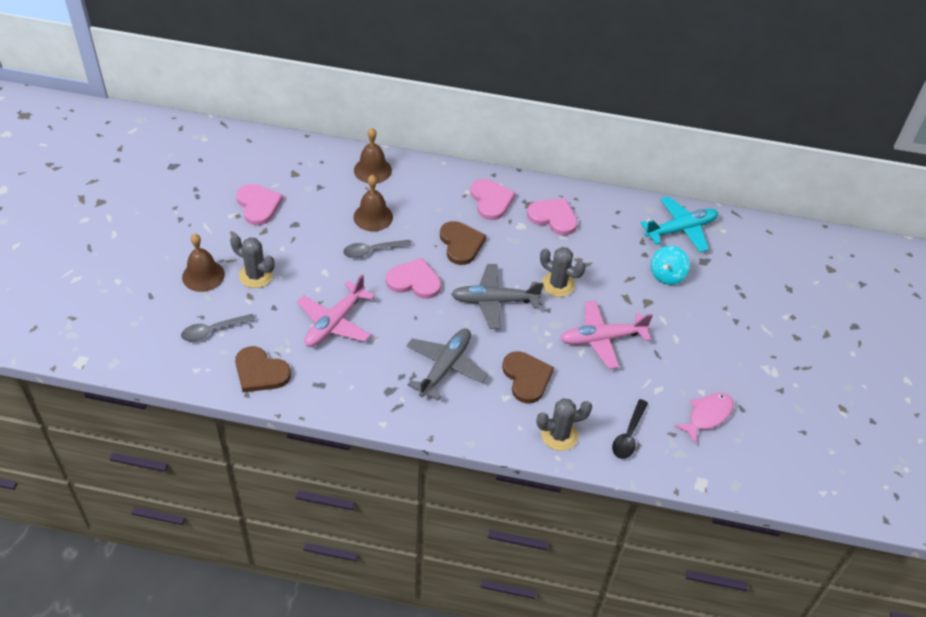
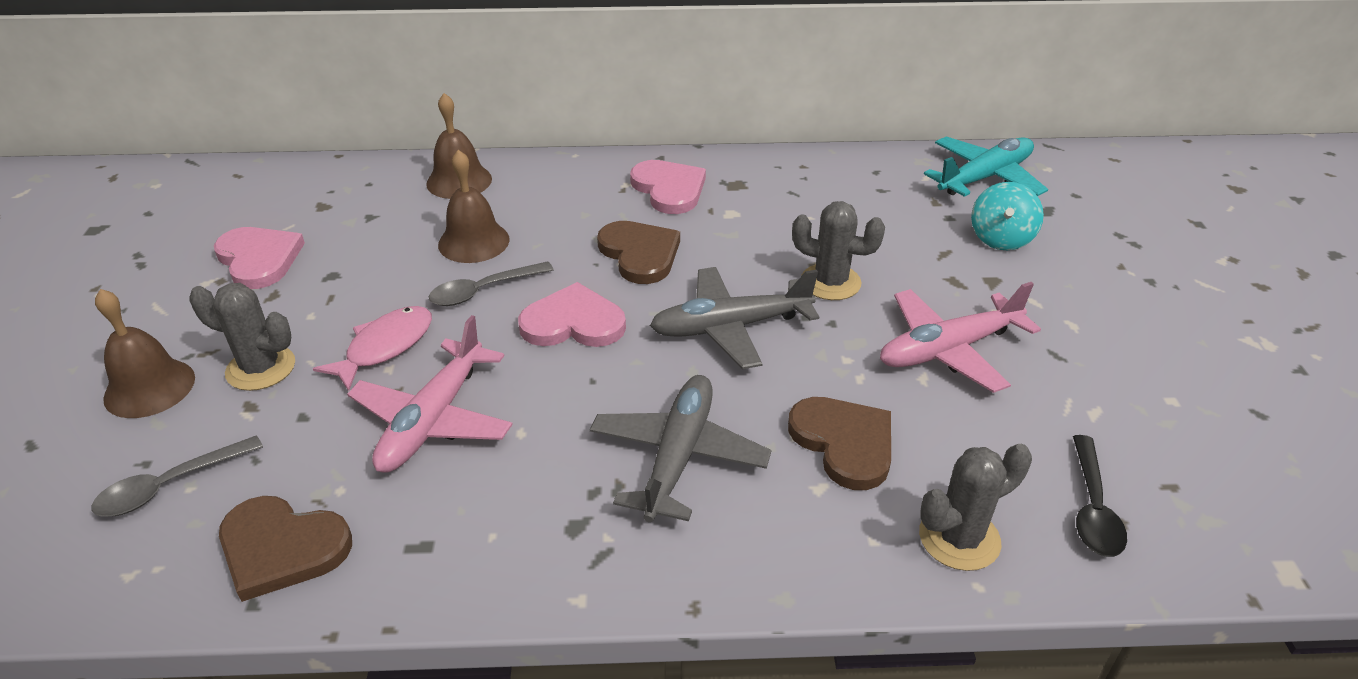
camera: 10 degrees left, 10 degrees down
pink heart [527,198,578,235] -> none
pink fish [674,393,734,444] -> pink fish moved to [313,306,432,391]

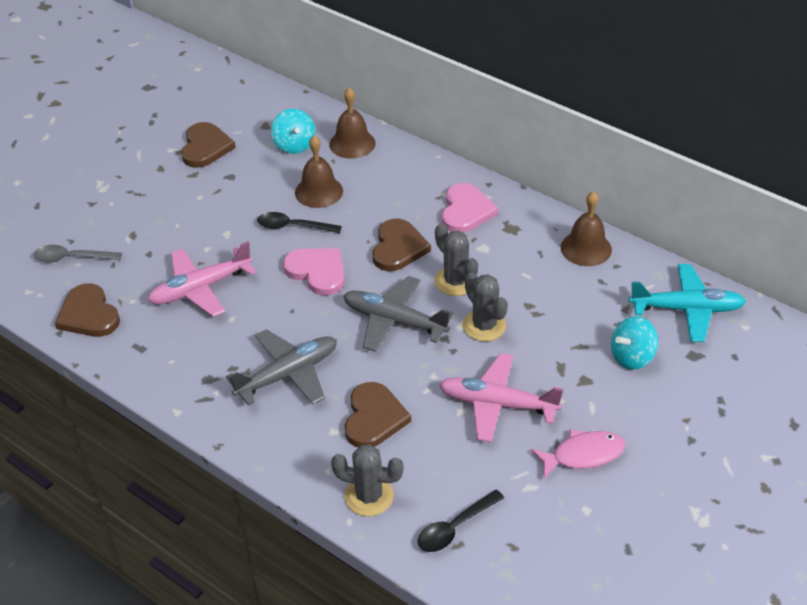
camera: 40 degrees right, 5 degrees up
brown bell [95,289,195,418] -> brown bell moved to [561,191,612,266]
grey cactus [189,283,295,391] -> grey cactus moved to [435,223,478,296]
pink heart [214,227,305,289] -> brown heart [181,122,236,168]
pink fish [313,306,432,391] -> pink fish moved to [530,429,625,479]
grey spoon [429,261,554,306] -> black spoon [257,212,342,233]
none -> turquoise spinning top [271,109,316,154]

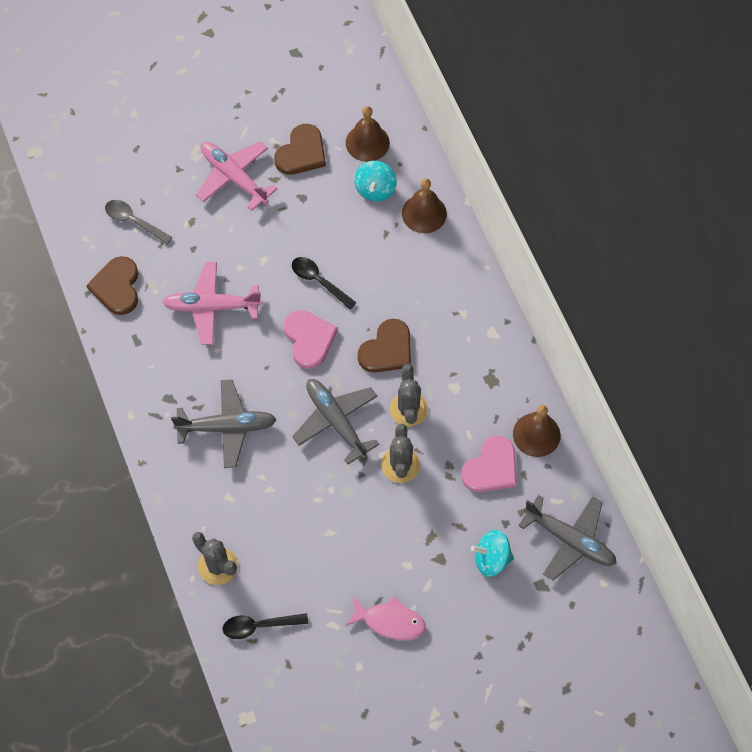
camera: 30 degrees right, 20 degrees up
brown bell [295,135,343,208] -> brown bell moved to [346,106,390,162]
brown heart [345,382,411,447] -> none
pink plane [439,353,563,443] -> pink plane moved to [196,141,278,211]
pink heart [442,183,498,233] -> pink heart moved to [461,435,517,492]
turquoise plane [629,264,746,342] -> grey plane [518,495,617,581]

